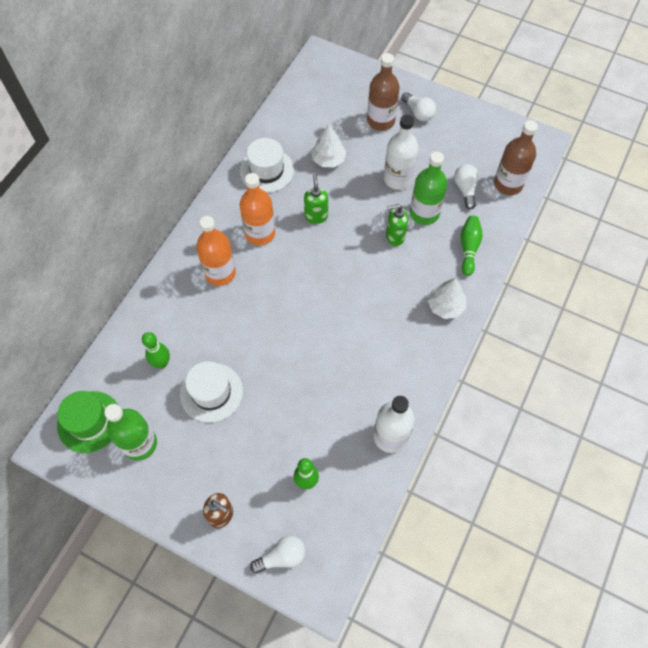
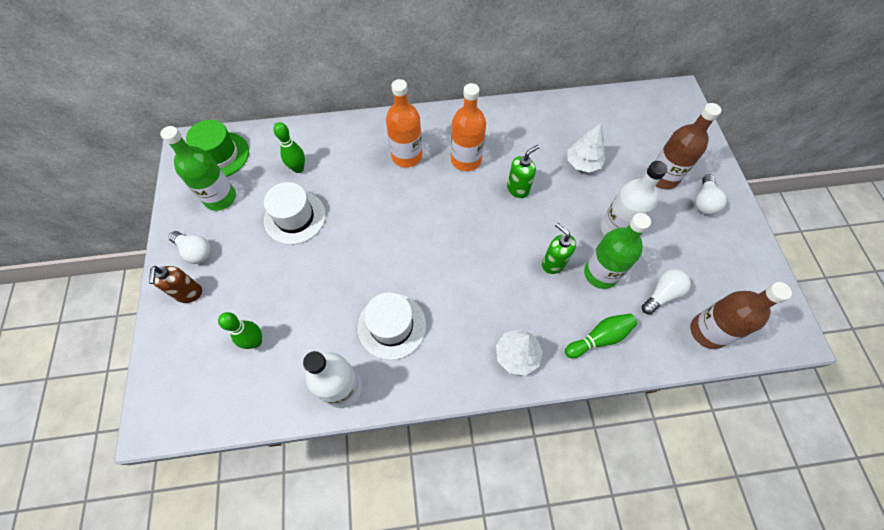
camera: 55 degrees right, 0 degrees up
white hat [240,138,294,193] -> white hat moved to [357,292,426,360]
white light bulb [250,535,305,574] -> white light bulb moved to [169,231,211,264]

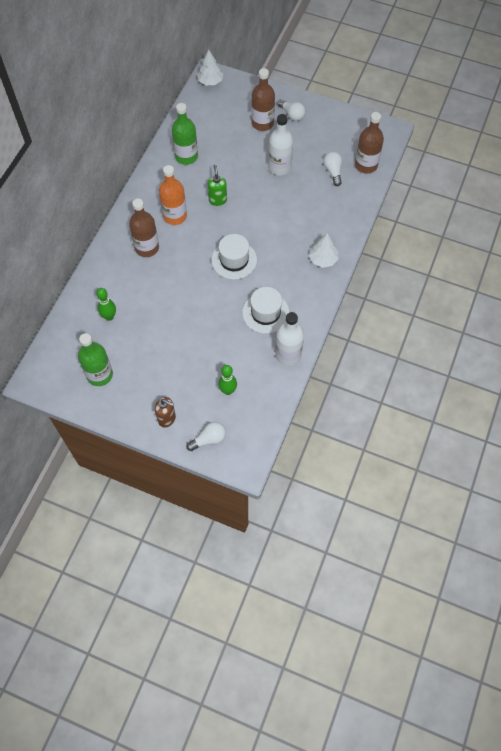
camera: 60 degrees left, 0 degrees up
white light bulb [169,231,211,264] -> white light bulb moved to [186,422,226,451]
green hat [186,120,249,177] -> none
white hat [264,182,326,245] -> white hat moved to [211,234,257,280]
orange bottle [386,79,422,168] -> brown bottle [129,199,159,257]
green soap dispenser [542,223,576,274] -> none
green bowling pin [565,314,637,358] -> none
white tree [567,123,606,173] -> white tree moved to [197,50,223,85]
green bottle [584,213,651,289] -> green bottle moved to [172,103,198,165]

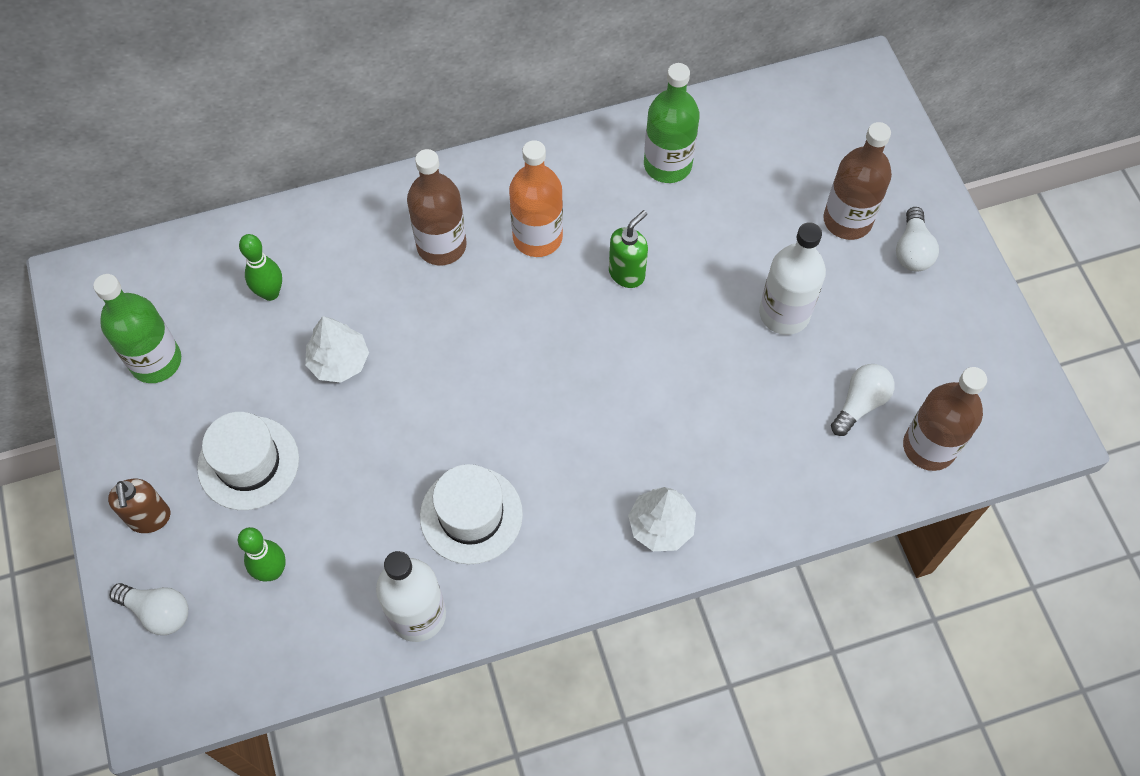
camera: 50 degrees right, 0 degrees up
white tree [197,50,223,85] -> white tree moved to [305,316,369,383]
white hat [211,234,257,280] -> white hat moved to [197,412,299,510]

